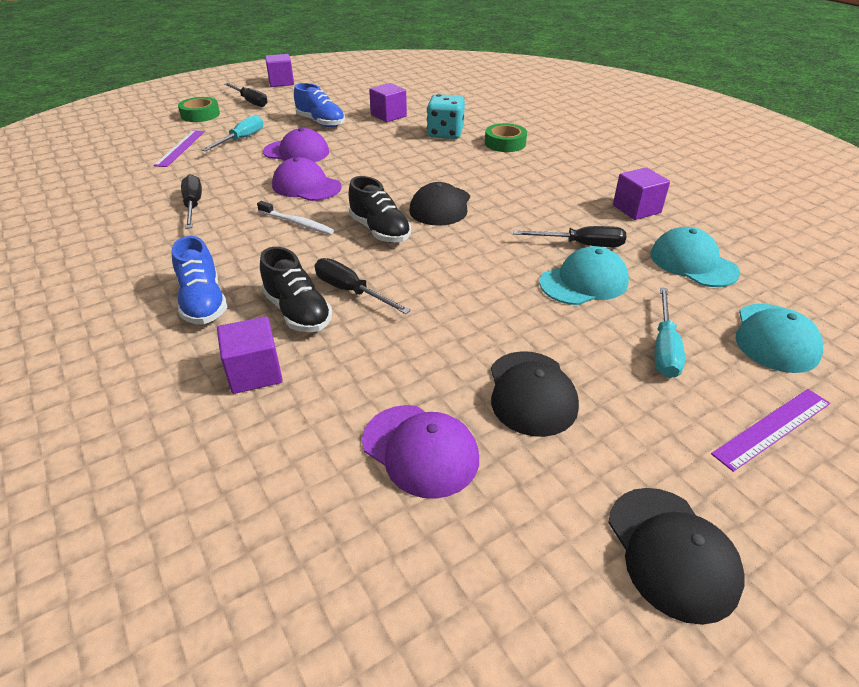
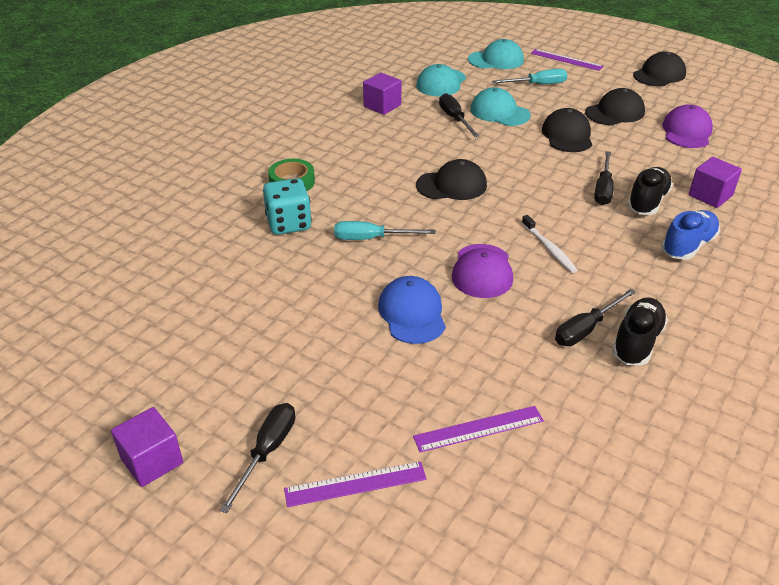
camera: 115 degrees left, 0 degrees up
green tape [178,97,220,122] -> purple ruler [284,461,427,507]
turquoise screwdriver [202,115,263,151] -> turquoise screwdriver moved to [334,221,435,240]
white toothbrush [257,201,334,235] -> white toothbrush turned 150 degrees clockwise [522,215,578,273]
purple cap [263,128,329,162] -> blue cap [378,276,446,344]
blue shoe [294,83,345,127] -> none
black shoe [349,176,411,242] -> black shoe moved to [612,297,668,365]
purple cube [369,83,407,122] -> none
none -> black cap [542,108,592,152]

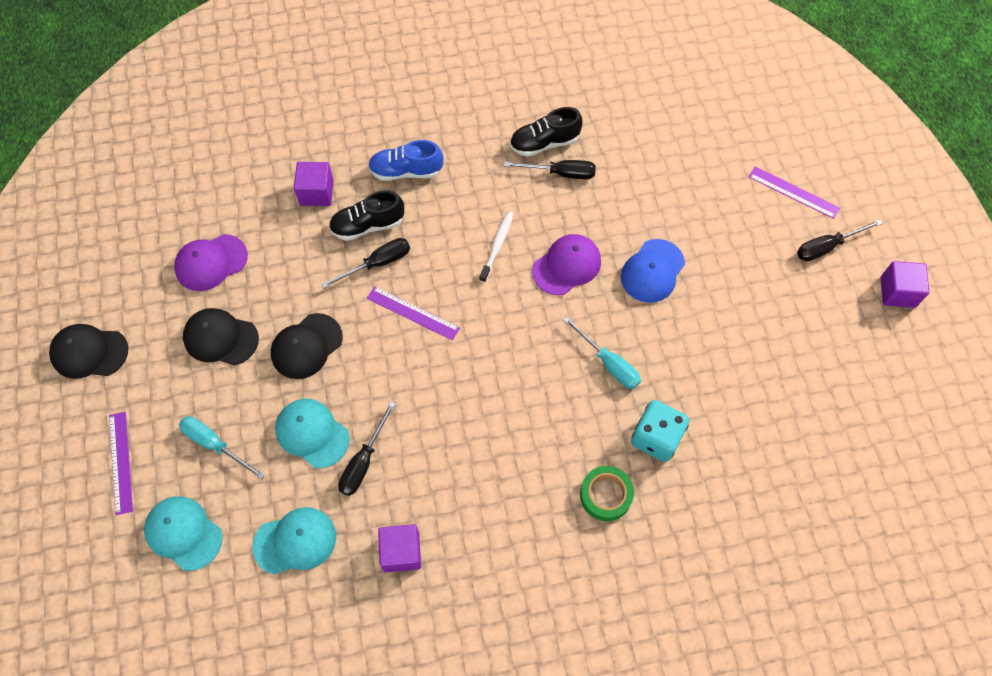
camera: 135 degrees left, 25 degrees up
purple ruler [413,406,544,452] -> purple ruler moved to [367,286,460,341]
black cap [416,159,487,200] -> none
turquoise cap [470,87,531,126] -> turquoise cap turned 135 degrees clockwise [275,399,350,468]

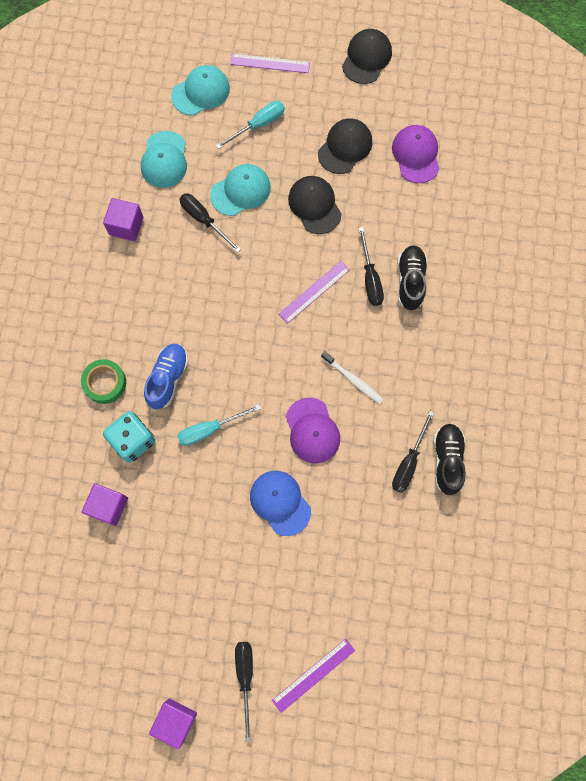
camera: 110 degrees right, 10 degrees up
purple cube [294,162,334,206] -> purple cube moved to [82,483,128,526]
blue shoe [368,140,443,181] -> blue shoe moved to [144,344,189,409]

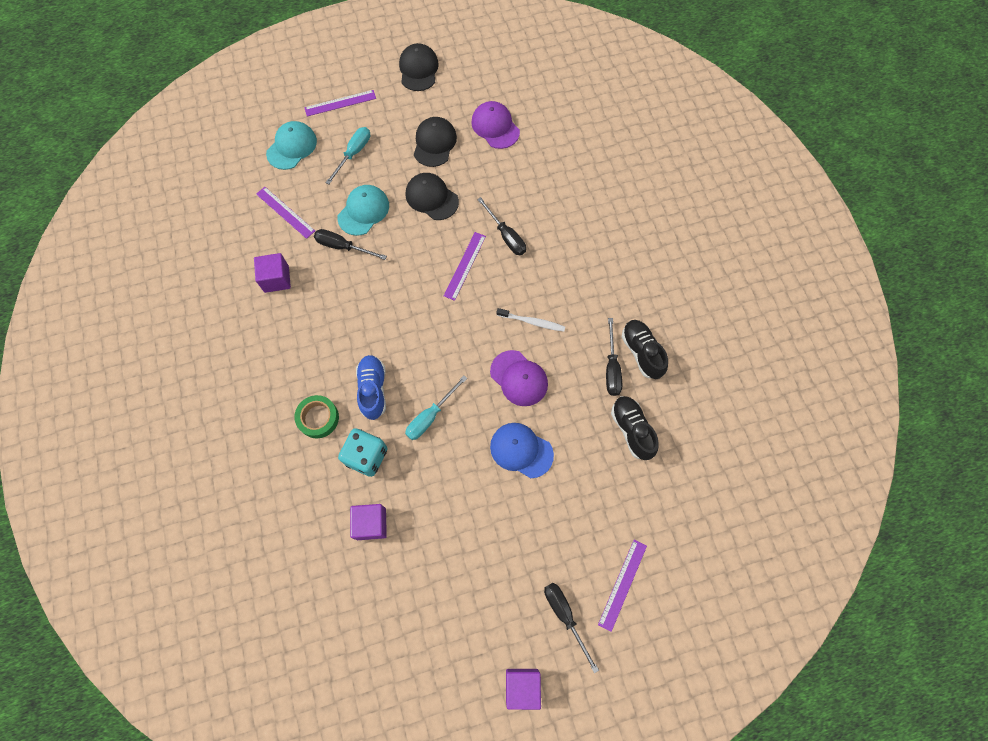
camera: 25 degrees left, 5 degrees down
turquoise cap [141,131,187,188] -> purple ruler [256,187,315,239]
black shoe [397,245,428,310] -> black shoe moved to [611,396,659,460]

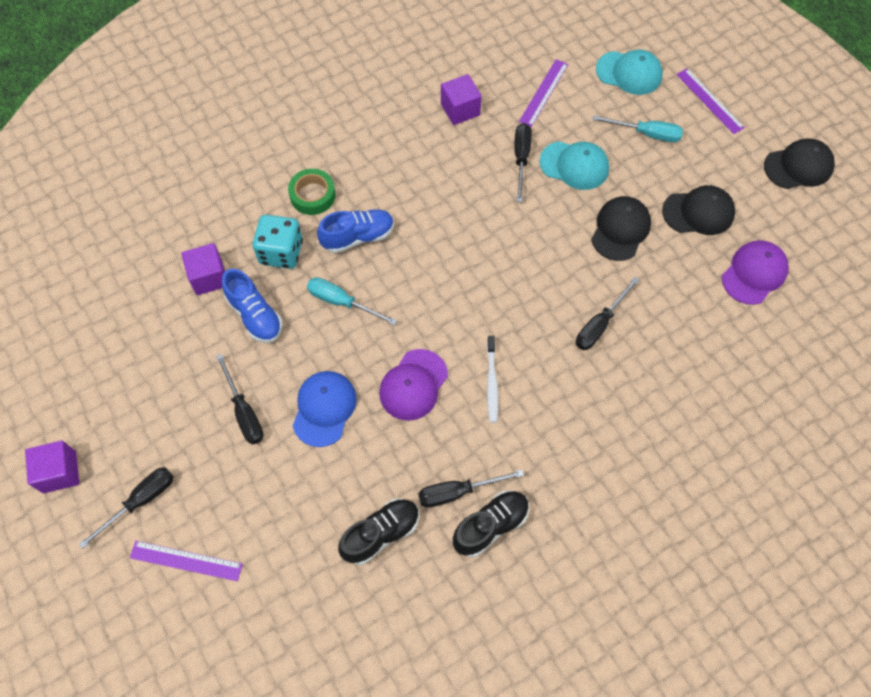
camera: 75 degrees right, 5 degrees down
purple ruler [444,232,486,301] -> none
none -> black screwdriver [216,354,264,445]
none -> blue shoe [222,269,282,343]

